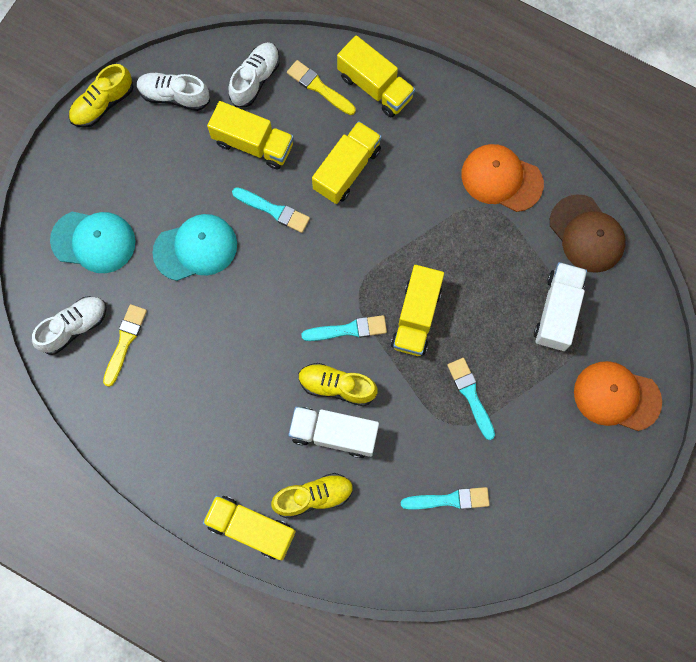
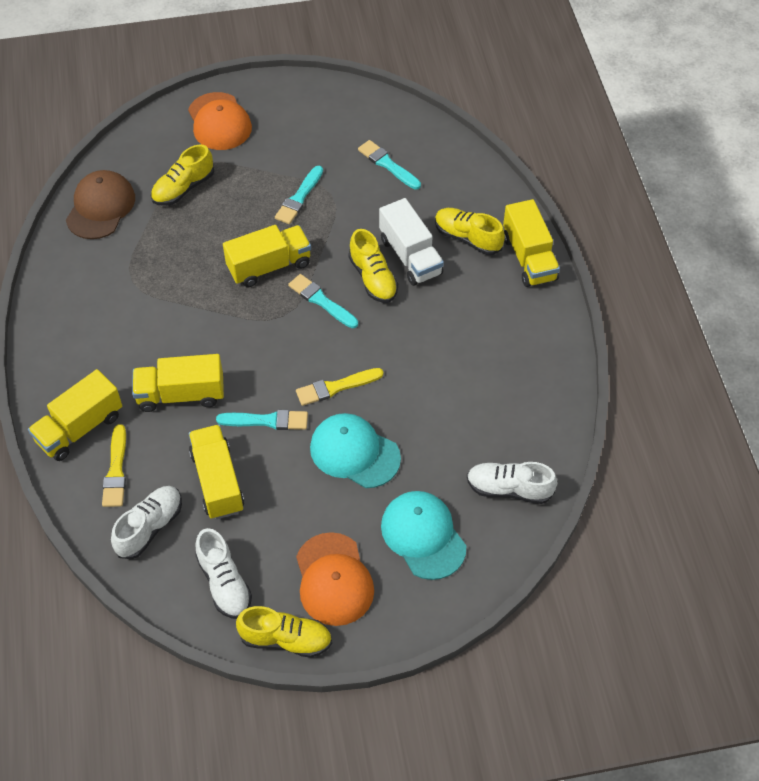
camera: 130 degrees left, 20 degrees down
yellow brush [103,304,147,387] -> yellow brush moved to [296,368,383,406]
white shoe [229,42,280,107] -> white shoe turned 135 degrees clockwise [111,486,182,559]
turquoise brush [232,187,310,233] -> turquoise brush turned 105 degrees clockwise [216,410,308,430]
yellow truck [337,35,415,117] -> yellow truck turned 135 degrees counterclockwise [28,369,122,461]
orange cap [461,144,544,212] -> orange cap moved to [296,532,374,626]
white truck [534,262,587,351] -> yellow shoe [151,144,214,206]

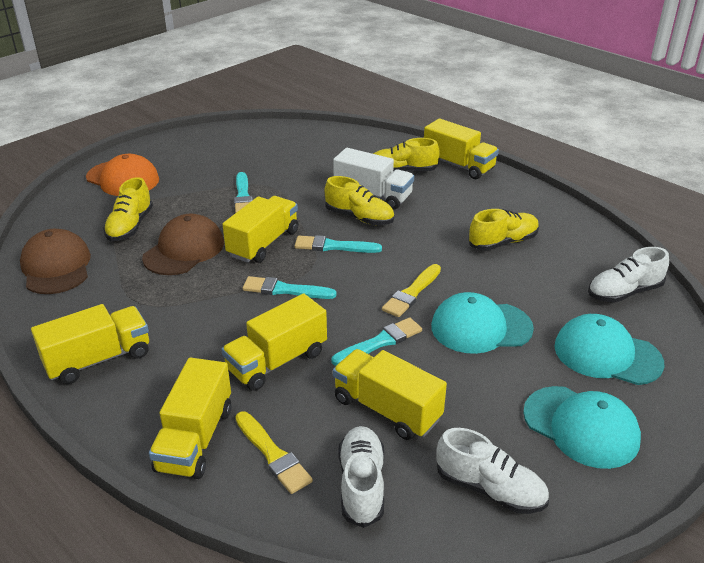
camera: 35 degrees left, 20 degrees down
yellow shoe [236,606,332,658] -> yellow shoe moved to [468,209,539,251]
orange cap [296,532,374,626] -> turquoise cap [523,386,641,469]
turquoise brush [358,140,421,189] -> turquoise brush moved to [243,276,336,299]
none -> yellow truck [31,304,149,384]
none -> brown cap [142,214,224,275]

